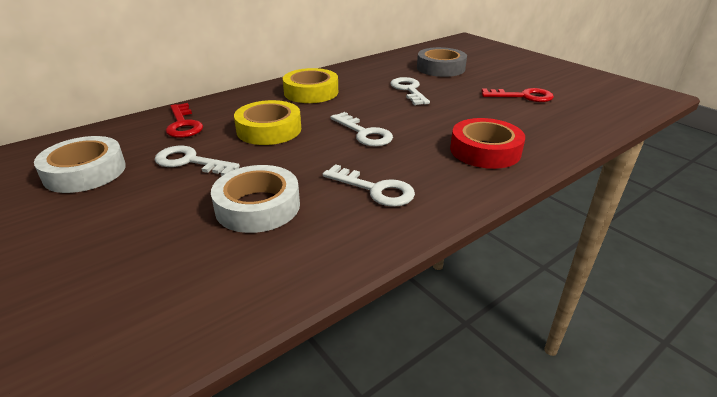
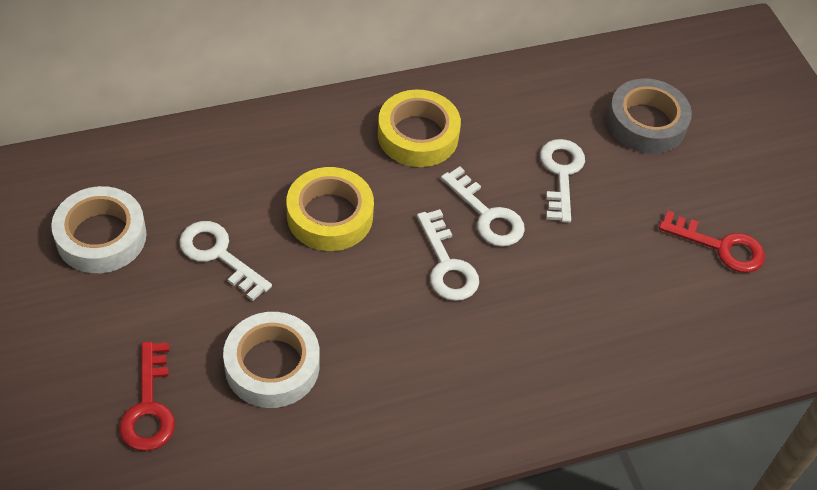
camera: 15 degrees right, 20 degrees up
red key [166,103,203,138] -> red key moved to [119,341,175,451]
white key [323,164,415,207] -> white key moved to [441,166,525,247]
red tape [450,118,525,169] -> none

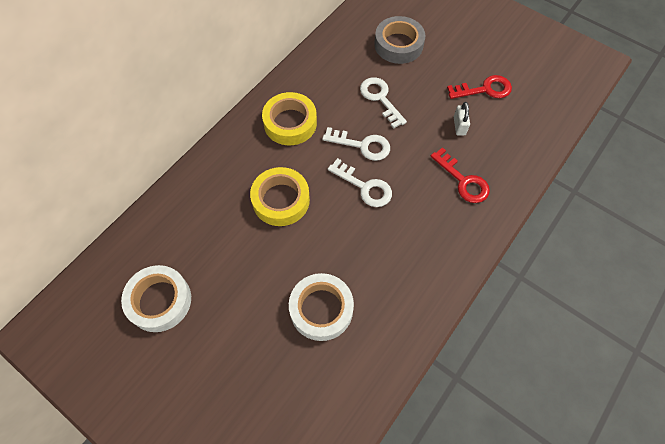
camera: 30 degrees left, 10 degrees up
red key [119,341,175,451] -> red key moved to [431,147,490,203]
white key [179,221,272,301] -> none
none -> white padlock [454,102,470,136]

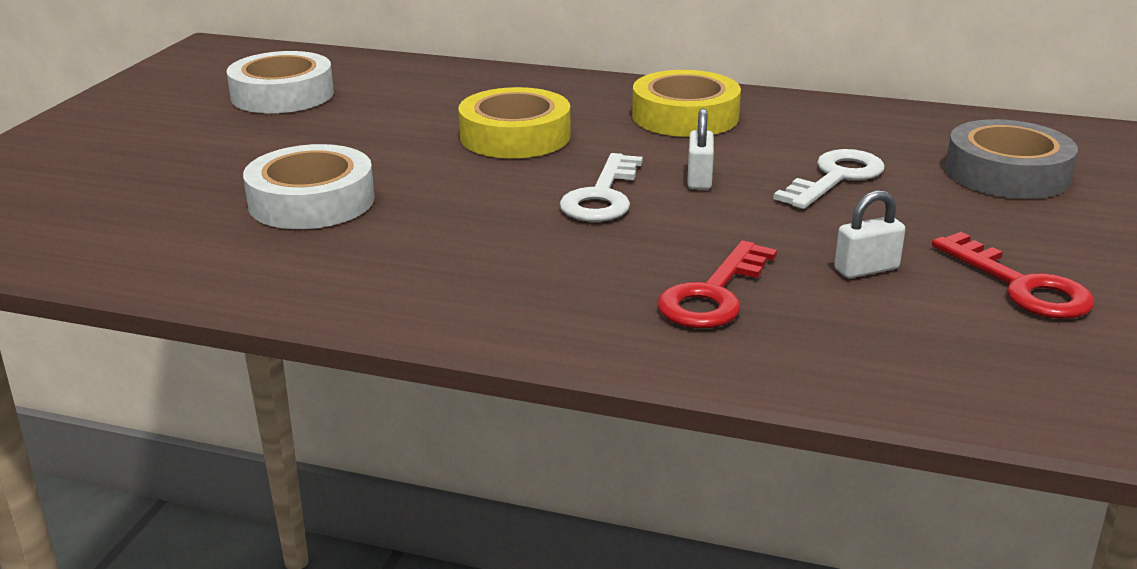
camera: 70 degrees right, 35 degrees down
white key [322,127,390,161] -> white padlock [687,108,714,190]

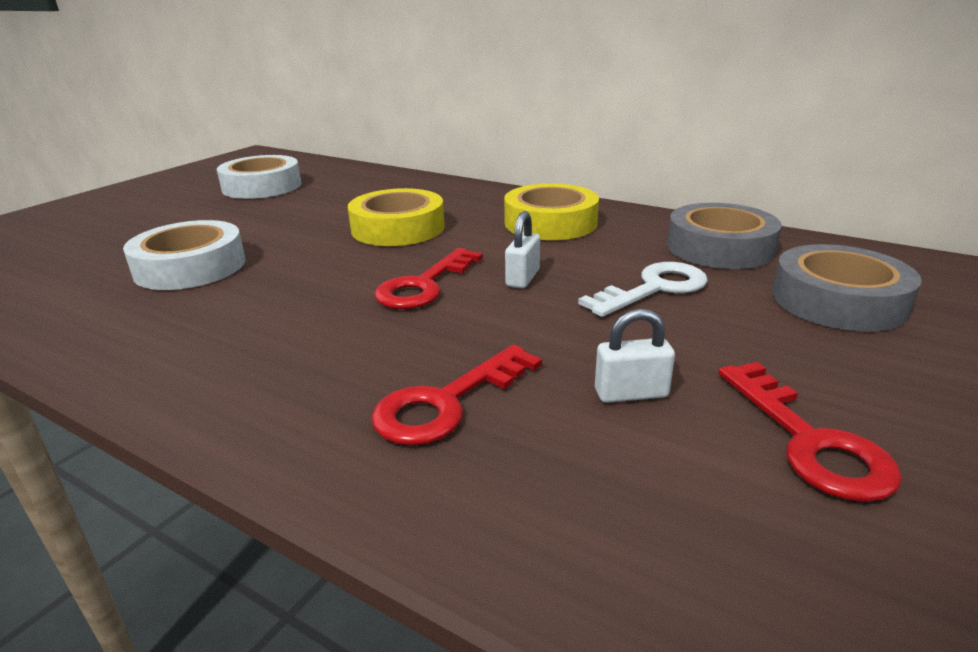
camera: 15 degrees right, 0 degrees up
white key [559,153,643,222] -> red key [374,248,483,309]
none -> grey tape [667,203,782,269]

